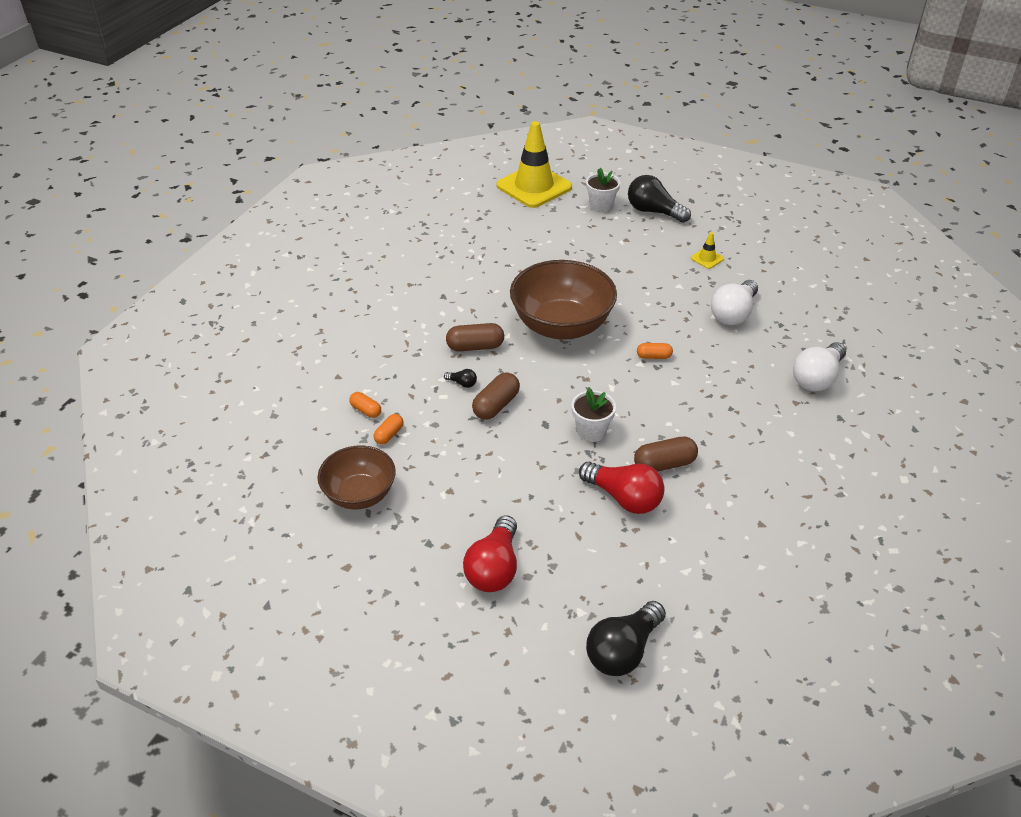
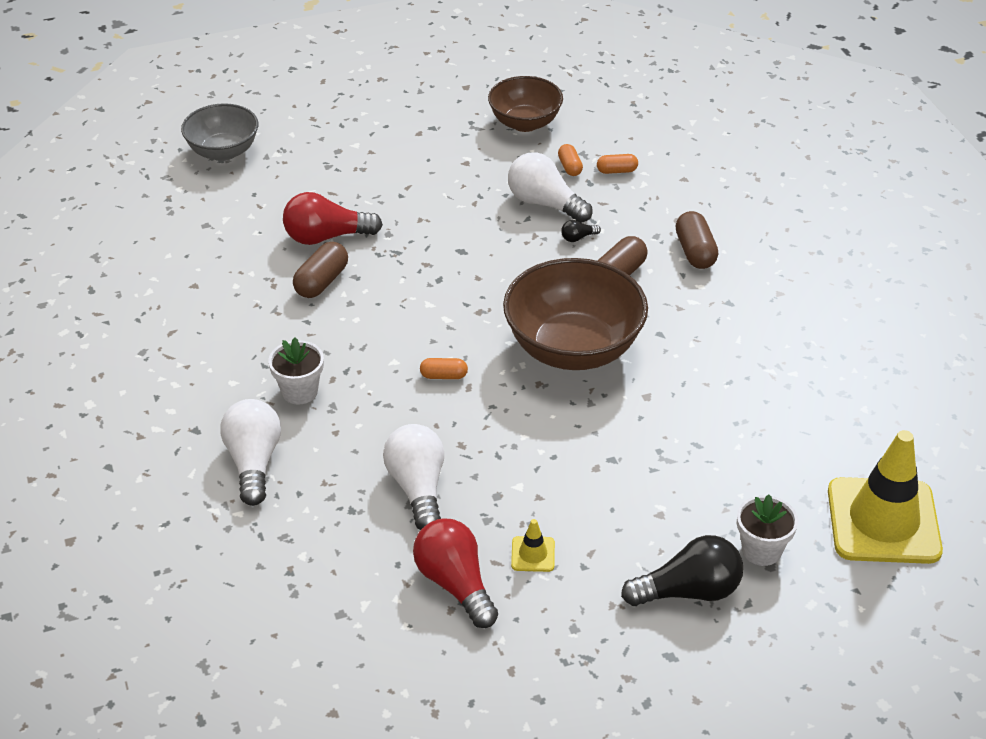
camera: 135 degrees right, 0 degrees up
red light bulb [463,515,517,592] -> red light bulb moved to [413,519,498,628]
brown capsule [472,373,520,420] -> brown capsule moved to [676,211,718,269]
white flower pot [571,388,616,442] -> white flower pot moved to [268,337,324,405]
black light bulb [586,601,666,676] -> grey bowl [181,103,258,161]
orange capsule [637,343,673,359] -> orange capsule turned 45 degrees clockwise [420,358,468,379]
none -> white light bulb [508,152,593,223]

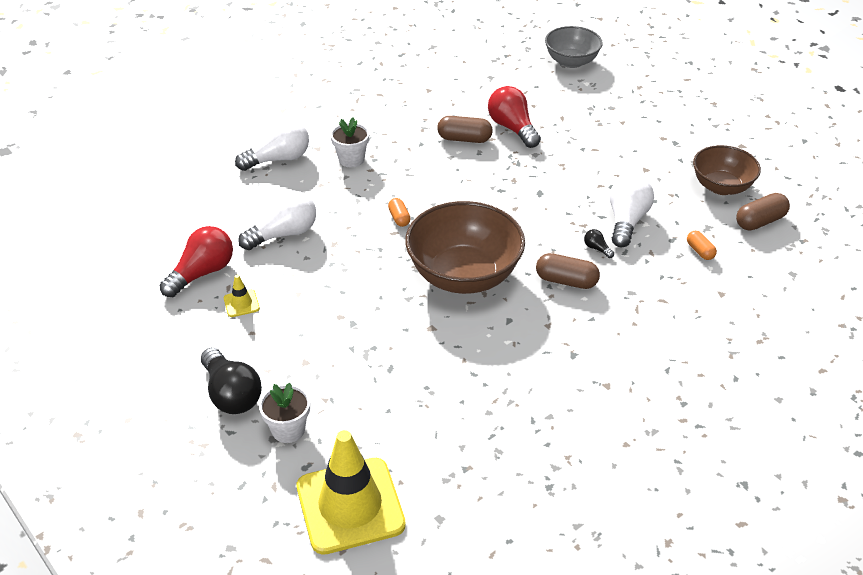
camera: 70 degrees right, 0 degrees up
orange capsule [558,144,583,176] -> none
brown capsule [676,211,718,269] -> brown capsule moved to [736,193,790,231]

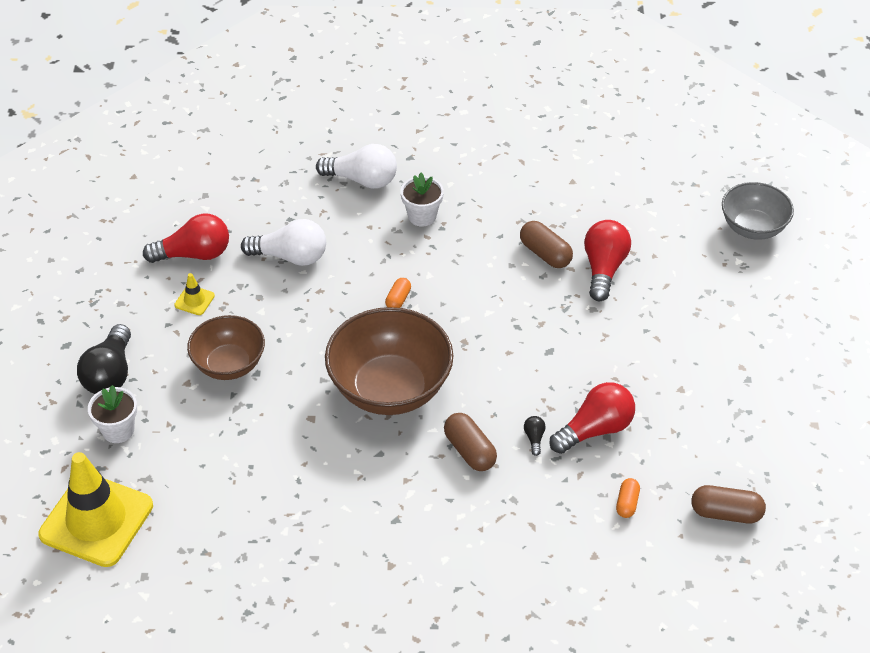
camera: 40 degrees right, 5 degrees up
white light bulb [610,175,654,247] -> red light bulb [549,382,635,454]
brown bowl [693,145,761,195] -> brown bowl moved to [187,315,265,380]

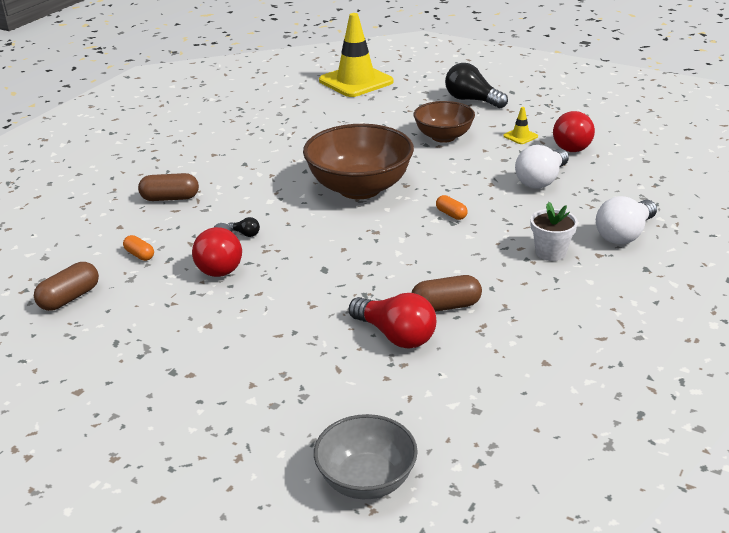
camera: 120 degrees right, 15 degrees down
white flower pot [88,385,137,443] -> none
brown capsule [444,413,497,471] -> brown capsule moved to [138,173,199,201]

